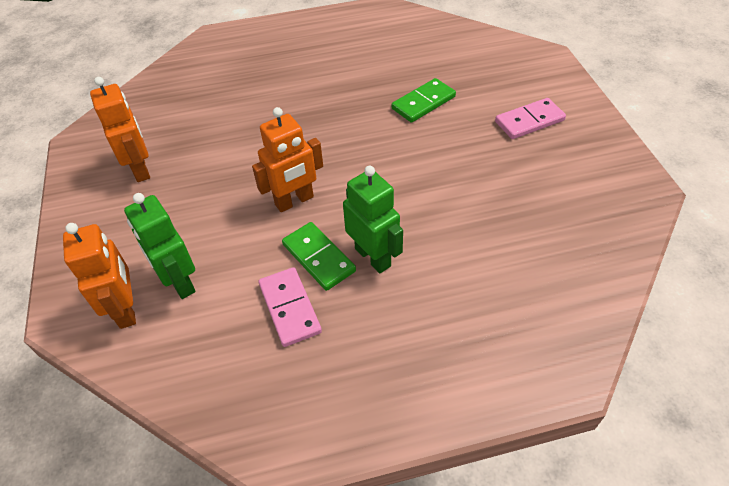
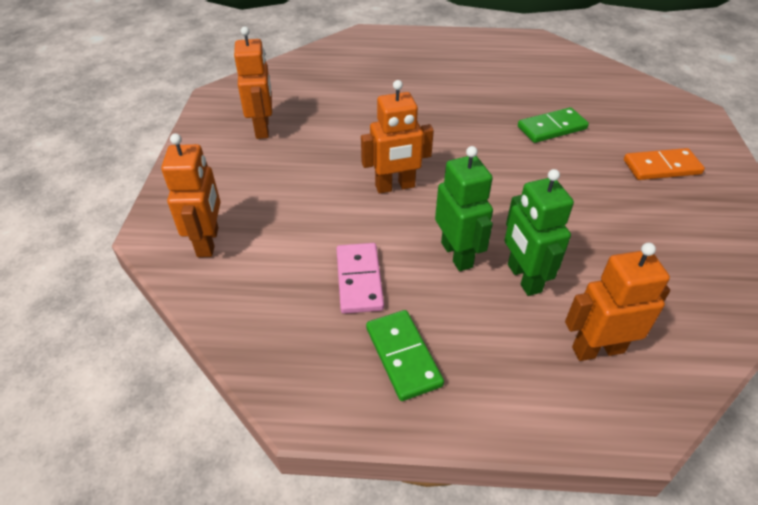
camera: 15 degrees right, 5 degrees down
green robot [124,193,196,299] -> green robot moved to [504,169,574,296]
green domino [282,222,356,291] -> green domino moved to [366,310,444,401]
pink domino [495,98,566,139] -> orange domino [624,148,705,180]
none -> orange robot [565,243,670,361]

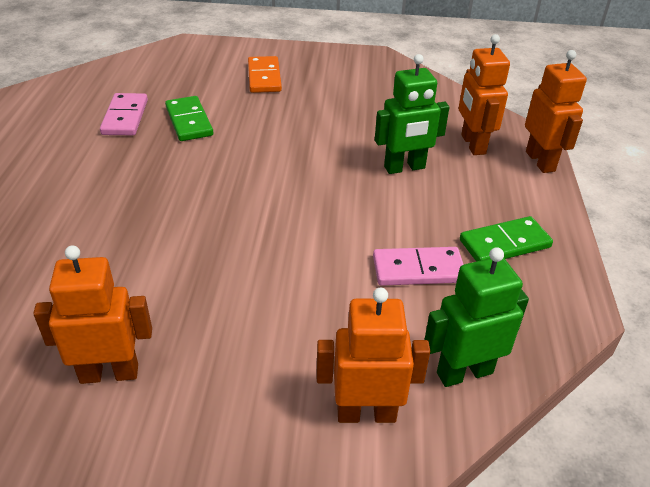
camera: 90 degrees left, 5 degrees down
orange robot [361,80,434,194] -> orange robot moved to [525,50,587,173]
green robot [435,146,493,271] -> green robot moved to [424,247,529,387]
none -> pink domino [100,93,148,135]

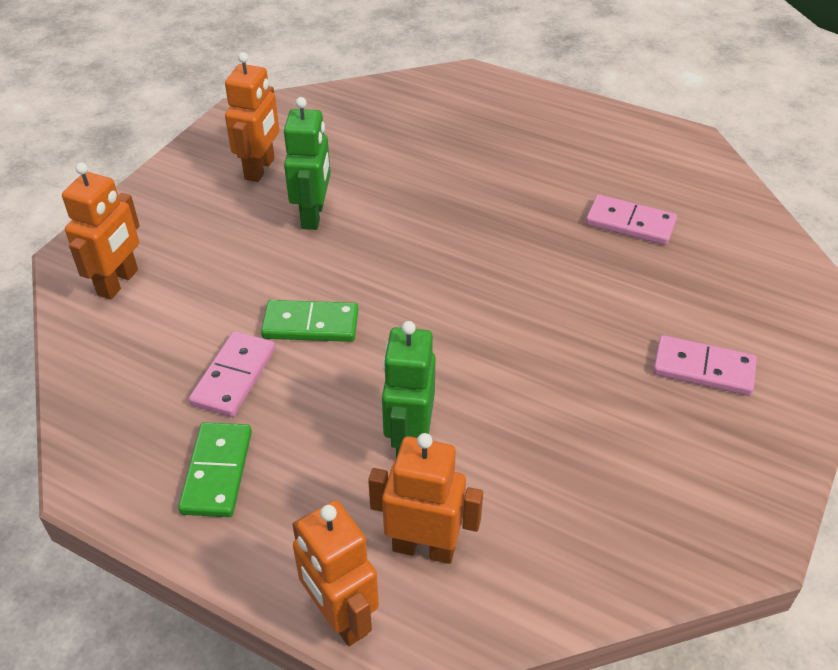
camera: 115 degrees right, 5 degrees up
green domino [165,96,213,141] -> green domino moved to [261,300,358,342]
orange domino [248,56,282,93] -> pink domino [653,335,757,396]
green robot [424,247,529,387] -> green robot moved to [284,97,331,230]
orange robot [525,50,587,173] -> orange robot turned 45 degrees clockwise [292,500,379,646]

